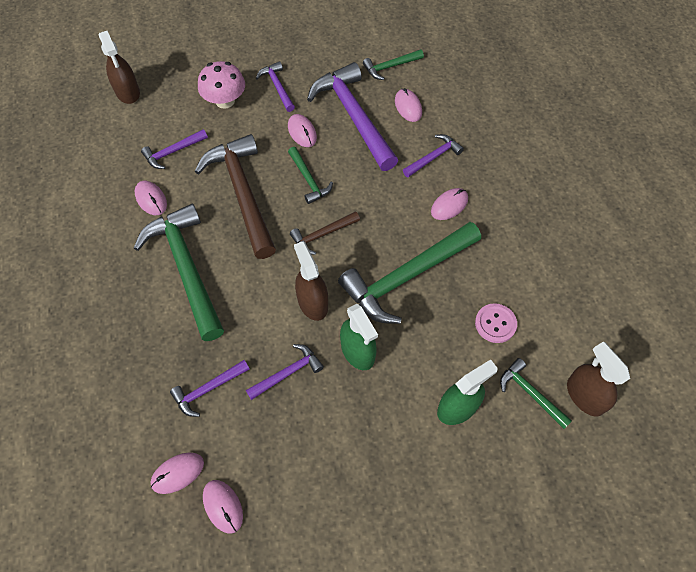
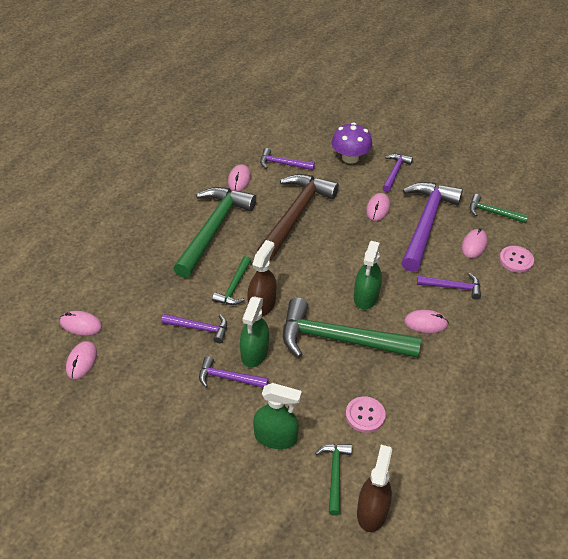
camera: 45 degrees right, 15 degrees down
brown spray bottle [99,31,140,104] -> none
purple hammer [170,360,249,417] -> purple hammer moved to [199,356,269,388]
pink mushroom [198,61,245,109] -> purple mushroom [331,122,372,164]
green hammer [288,147,333,204] -> green hammer moved to [212,256,251,305]
brown hammer [290,211,360,255] -> none
none -> green spray bottle [354,241,382,309]
none -> pink button [499,246,534,273]

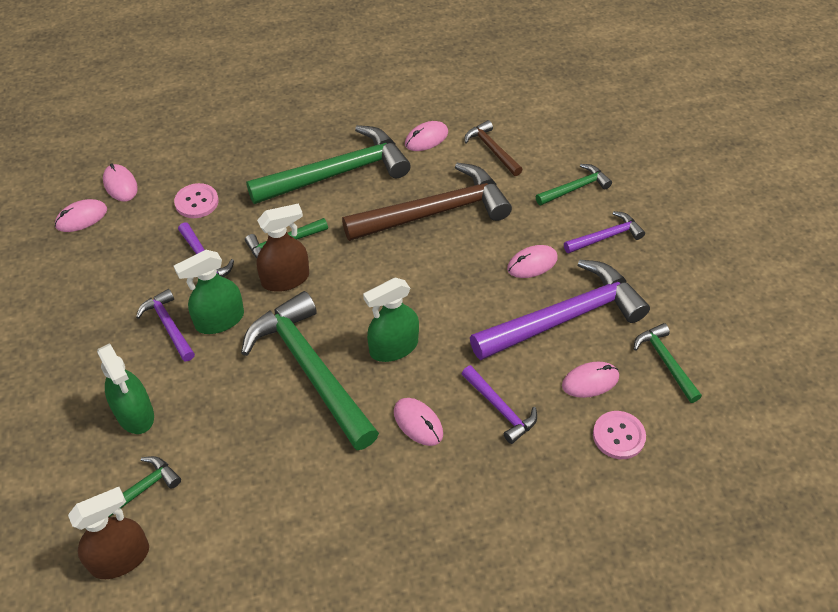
camera: 45 degrees right, 5 degrees up
purple hammer [260,148,315,170] -> brown hammer [464,120,523,176]
purple mushroom [331,122,372,164] -> green hammer [536,164,612,205]
pink button [346,396,386,433] -> pink button moved to [174,183,219,218]

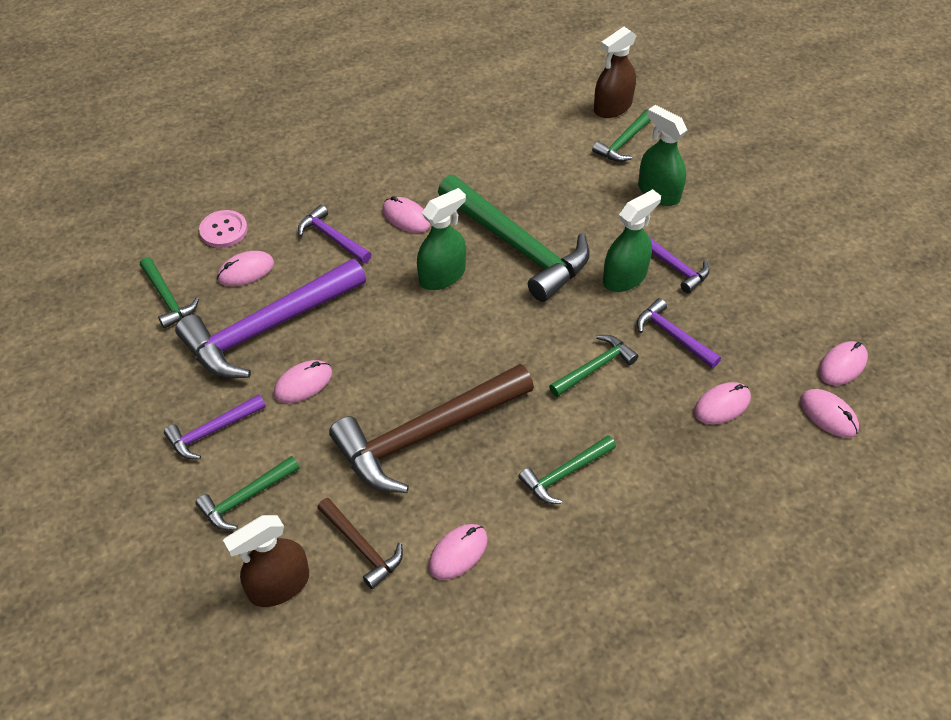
camera: 170 degrees right, 0 degrees up
pink button [174,183,219,218] -> pink mouse [694,382,751,424]
green hammer [246,125,411,204] -> green hammer [518,435,616,504], size x0.49
brown spray bottle [257,203,309,292] -> brown spray bottle moved to [223,515,309,607]

